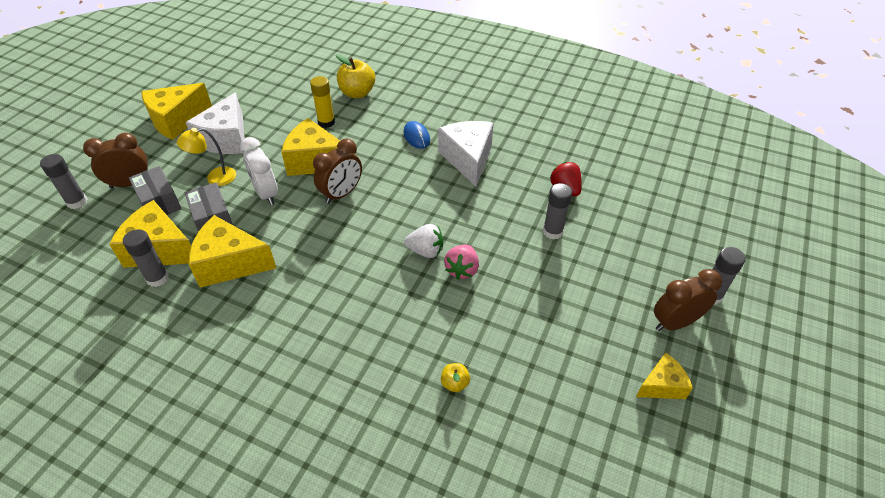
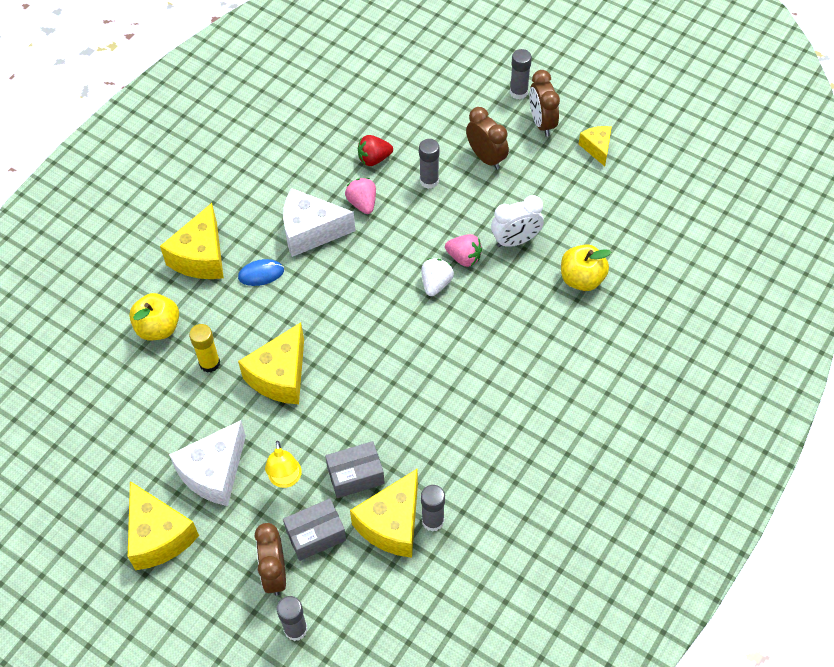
camera: 80 degrees left, 10 degrees up
white cheese [186,92,245,154] -> white cheese turned 105 degrees clockwise [169,420,246,506]
yellow cheese [189,215,276,288] -> yellow cheese moved to [160,203,224,279]
white clock [240,137,278,205] -> white clock moved to [491,195,544,247]
brown clock [313,139,362,204] -> brown clock moved to [466,107,509,170]
yellow apple [441,363,470,392] -> yellow apple [561,244,611,291], size x1.98
none -> pink strawberry [345,178,376,214]

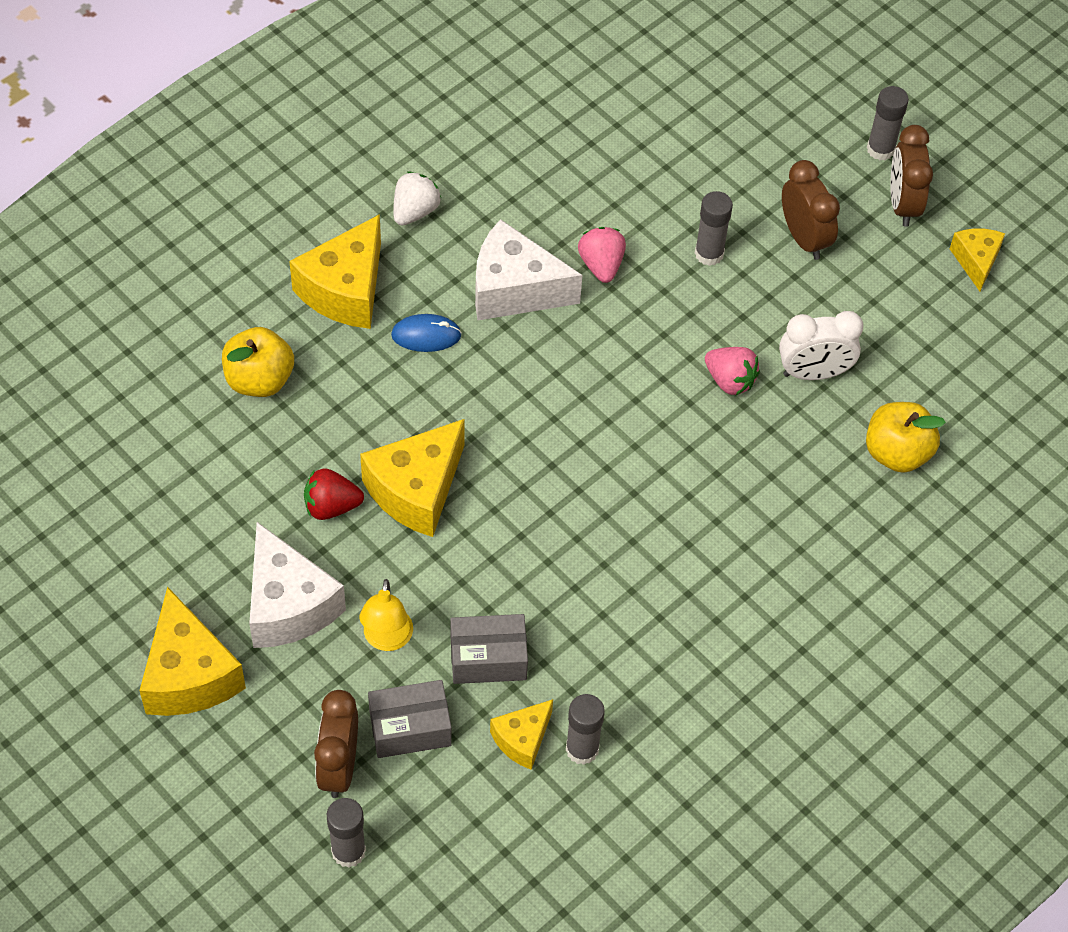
camera: 10 degrees right, 0 degrees up
white cheese [169,420,246,506] -> white cheese turned 75 degrees counterclockwise [249,522,346,648]
yellow glue stick [189,324,220,373] -> none
yellow cheese [350,469,418,558] -> yellow cheese [490,699,553,770], size x0.57
red strawberry [358,135,393,166] -> red strawberry moved to [304,468,364,520]
white strawberry [421,258,454,296] -> white strawberry moved to [393,172,441,226]

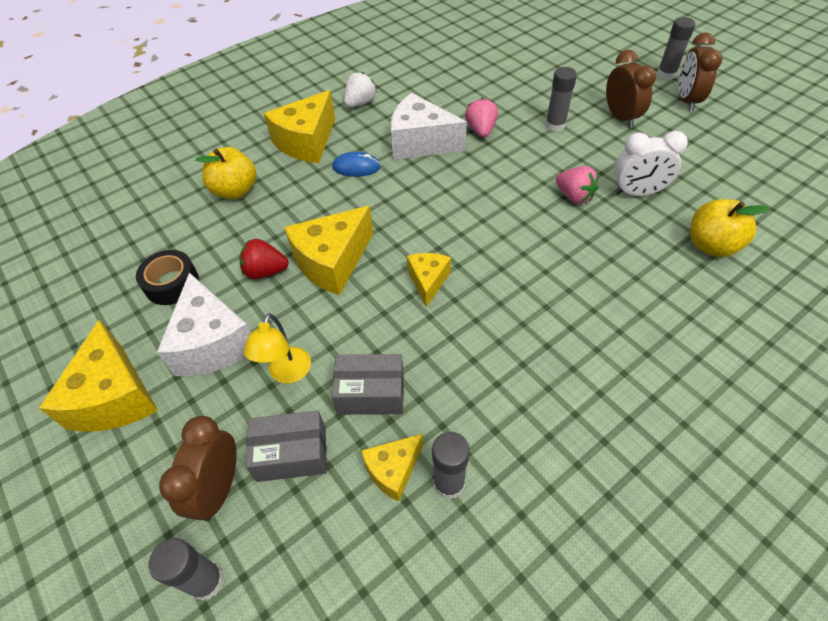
camera: 10 degrees right, 5 degrees down
yellow cheese [950,228,1005,291] -> yellow cheese moved to [407,253,451,307]
none -> black tape [136,250,199,305]

